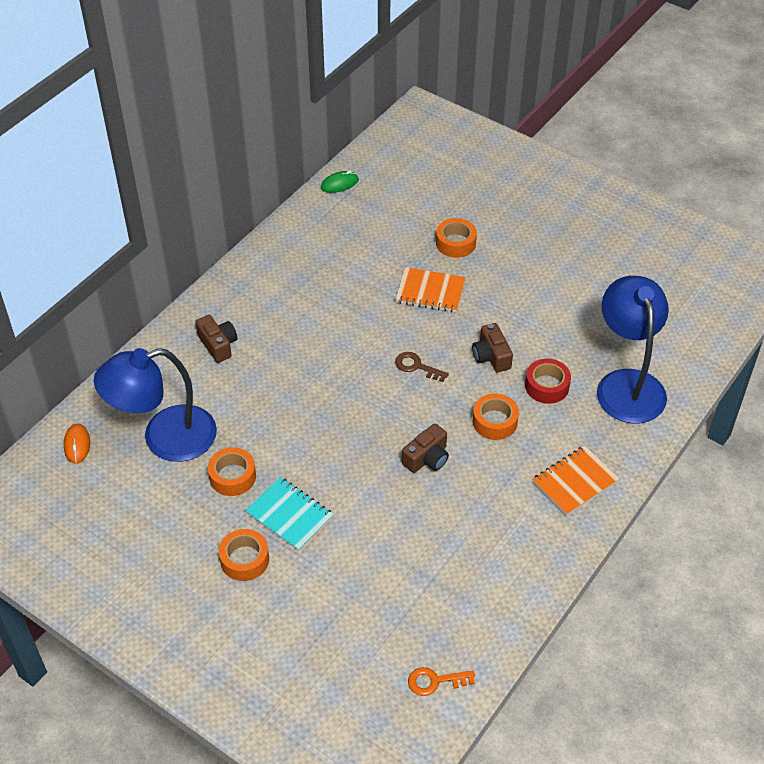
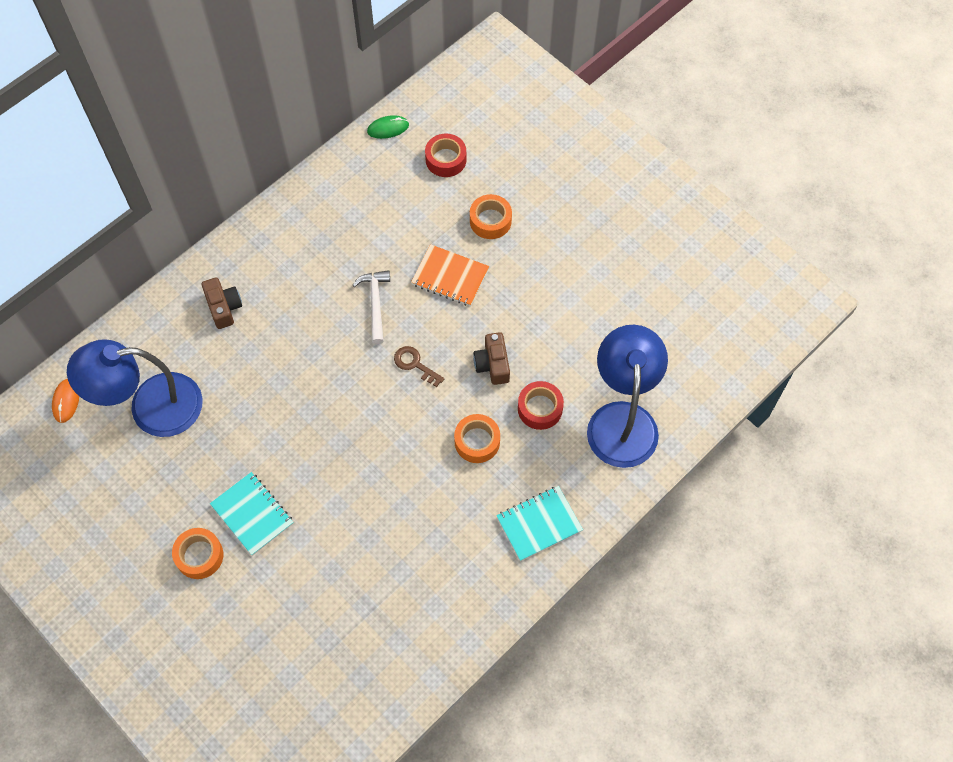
camera: 10 degrees right, 15 degrees up
orange tape [208,447,256,496] -> none
brown camera [402,424,449,473] -> none
orange key [408,667,475,696] -> none
orange notebook [532,445,620,516] -> turquoise notebook [496,486,583,561]
none -> white hammer [352,270,390,344]
none -> red tape [425,134,467,177]

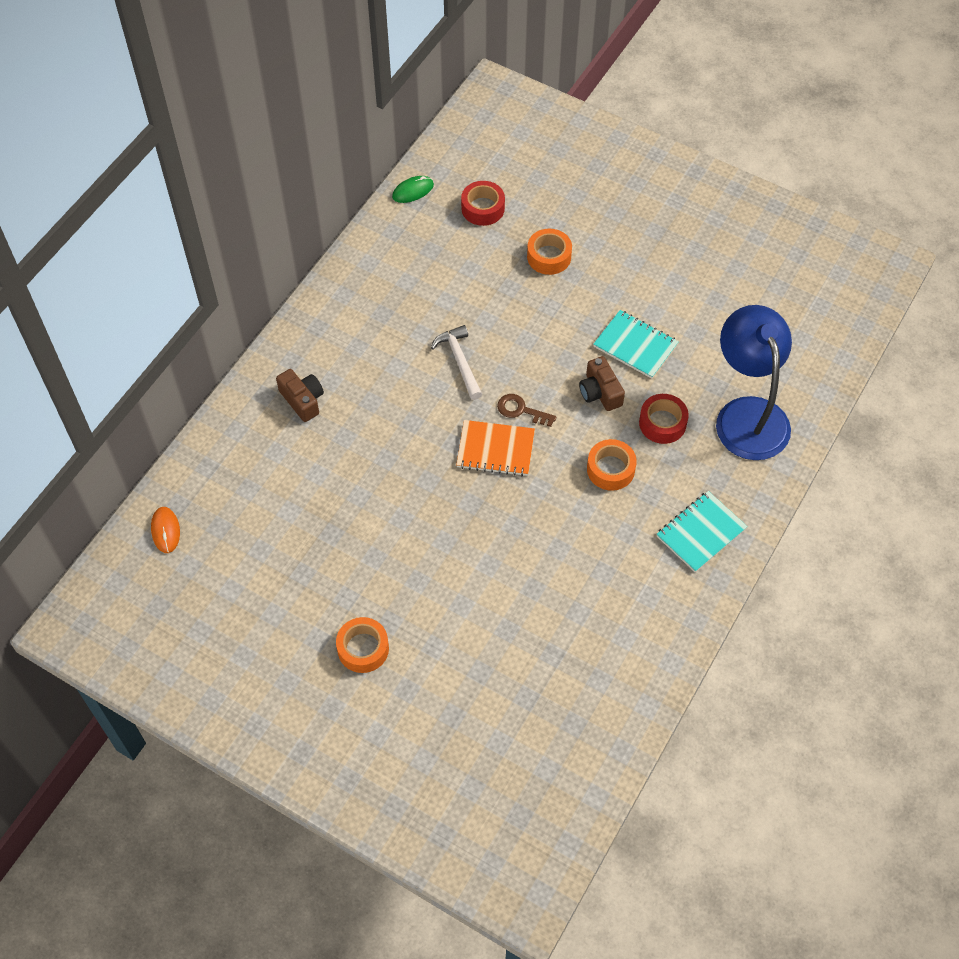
camera: 15 degrees left, 5 degrees down
blue lamp [67,339,203,437] -> none
turquoise notebook [210,472,293,556] -> turquoise notebook moved to [593,310,679,379]
orange notebook [411,244,489,306] -> orange notebook moved to [456,420,535,476]

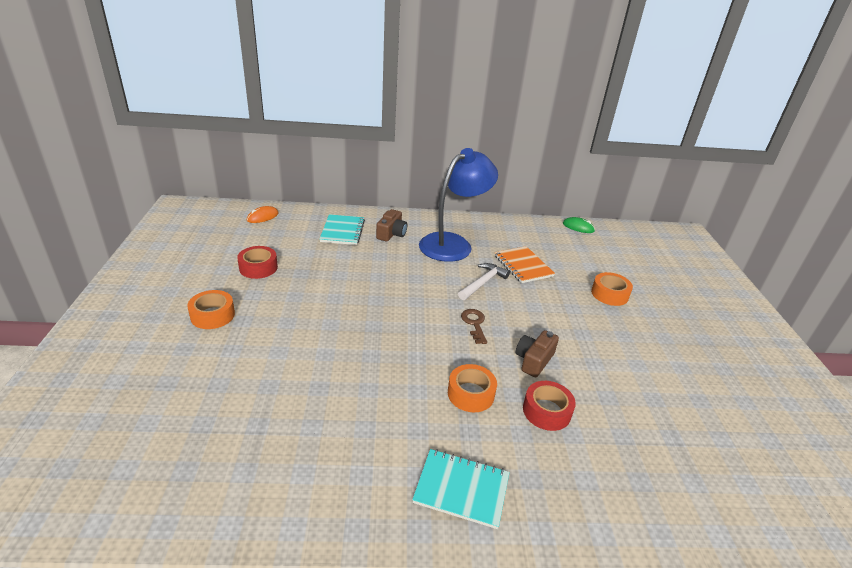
camera: 55 degrees right, 25 degrees down
orange notebook [456,420,535,476] -> orange notebook moved to [495,246,555,283]
red tape [461,181,505,226] -> red tape moved to [237,246,278,279]
turquoise notebook [593,310,679,379] -> turquoise notebook moved to [320,214,365,245]
blue lamp [716,305,792,460] -> blue lamp moved to [419,148,498,262]

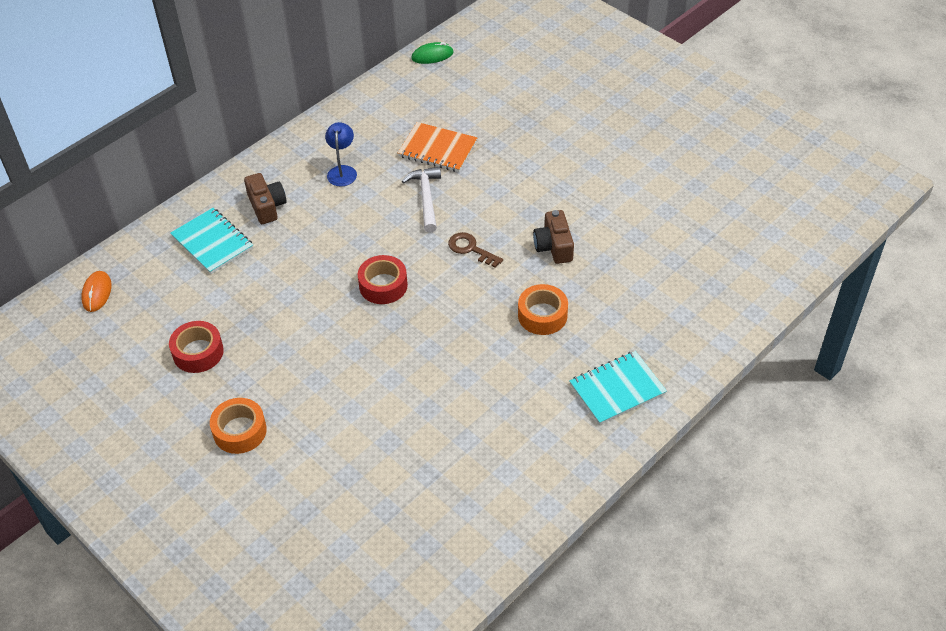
camera: 40 degrees left, 15 degrees up
blue lamp [419,148,498,262] -> blue lamp [325,122,357,187], size x0.43
red tape [523,381,576,431] -> red tape moved to [358,255,408,304]
orange tape [591,272,633,306] -> none

